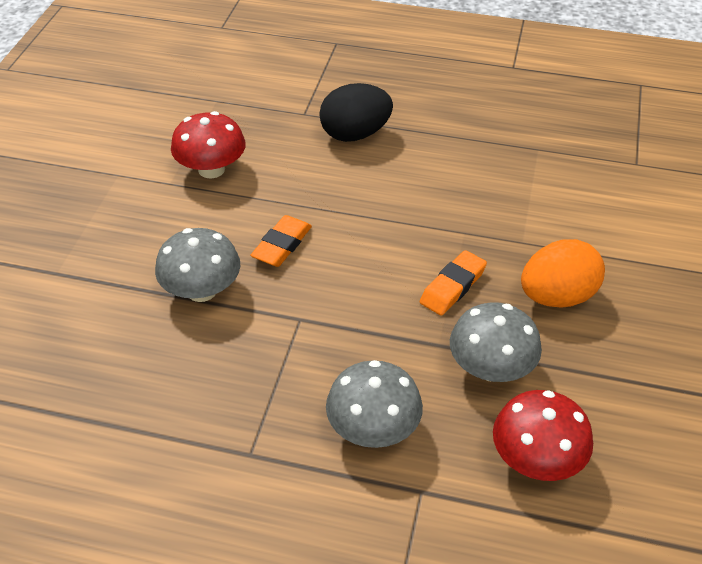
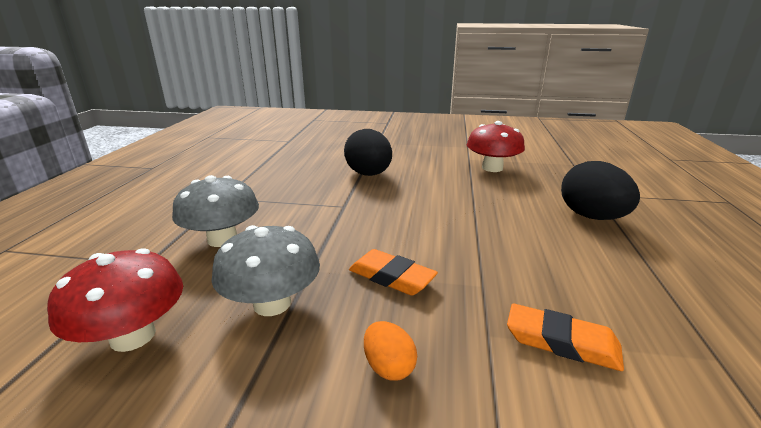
camera: 85 degrees right, 20 degrees down
grey mushroom [155,228,240,302] -> black egg [344,129,392,176]
orange eraser [250,215,312,267] -> orange eraser moved to [507,304,624,371]
orange egg [521,239,605,308] -> orange egg [364,321,417,381], size x0.50

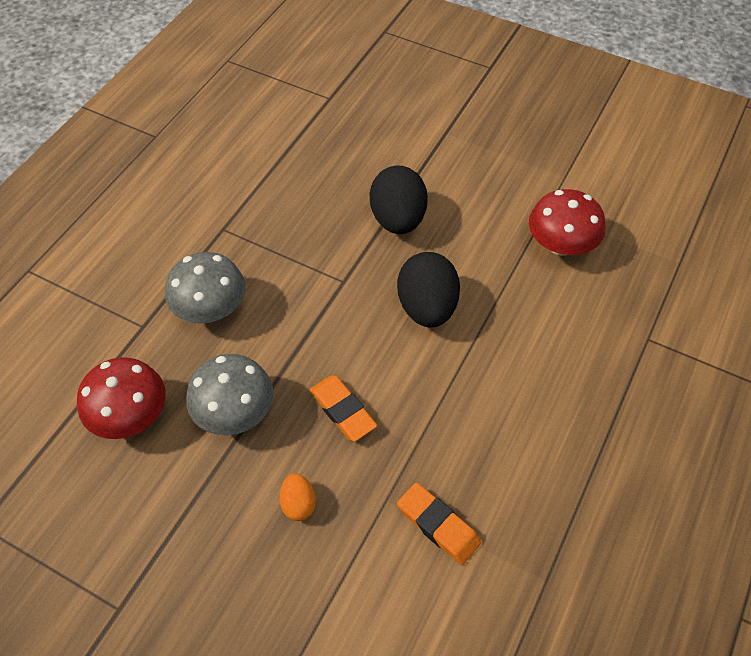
camera: 20 degrees right, 30 degrees up
black egg [561,161,640,220] -> black egg moved to [397,252,460,328]

